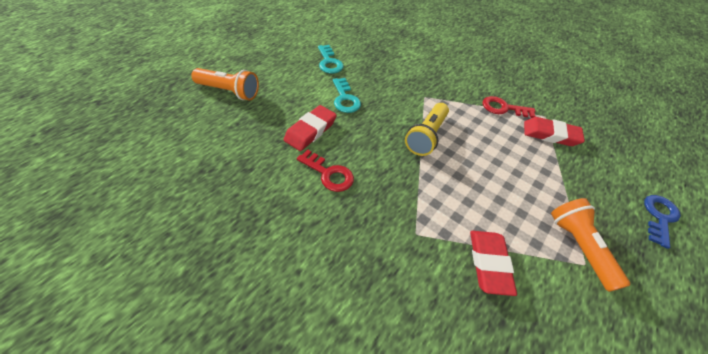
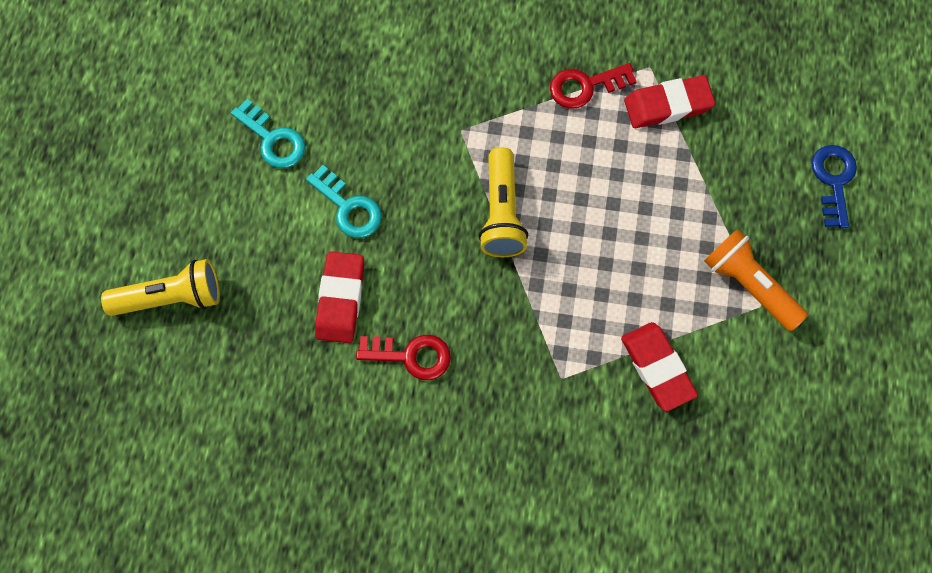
camera: 25 degrees left, 20 degrees up
orange flashlight [191,68,259,101] -> yellow flashlight [101,259,220,316]

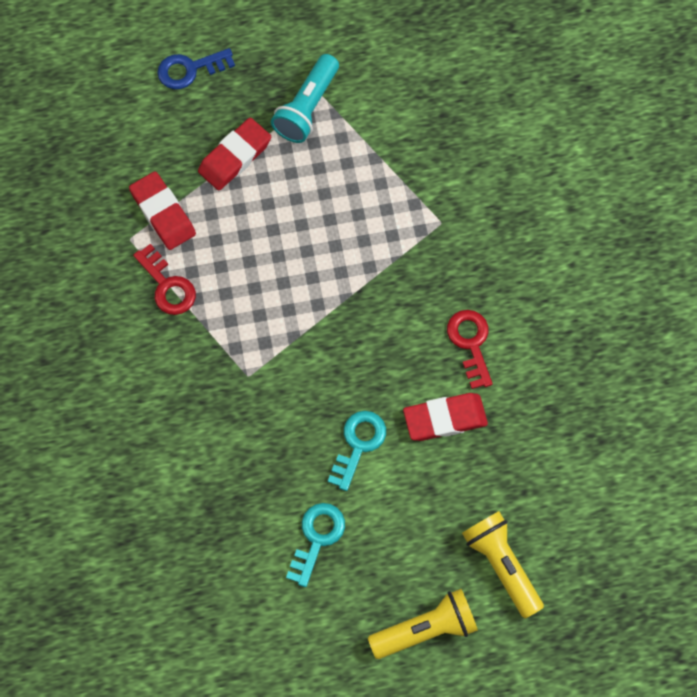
camera: 110 degrees left, 0 degrees up
yellow flashlight [479,147,528,257] -> yellow flashlight moved to [368,589,478,659]
red eraser [621,322,698,412] -> red eraser moved to [198,118,271,191]
orange flashlight [704,228,808,331] -> turquoise flashlight [271,54,339,143]

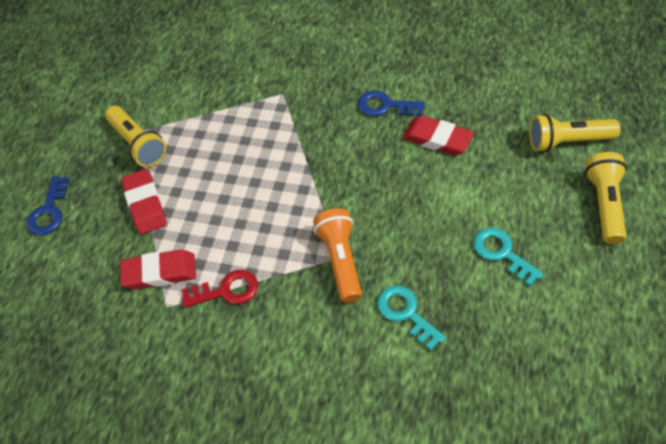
camera: 60 degrees left, 15 degrees down
turquoise flashlight [271,54,339,143] -> yellow flashlight [105,106,166,167]
turquoise key [328,411,386,491] -> turquoise key moved to [377,286,446,351]
red eraser [403,393,488,441] -> red eraser turned 75 degrees counterclockwise [403,115,474,156]
red key [447,310,493,389] -> blue key [358,90,425,116]
none -> orange flashlight [313,208,362,303]

